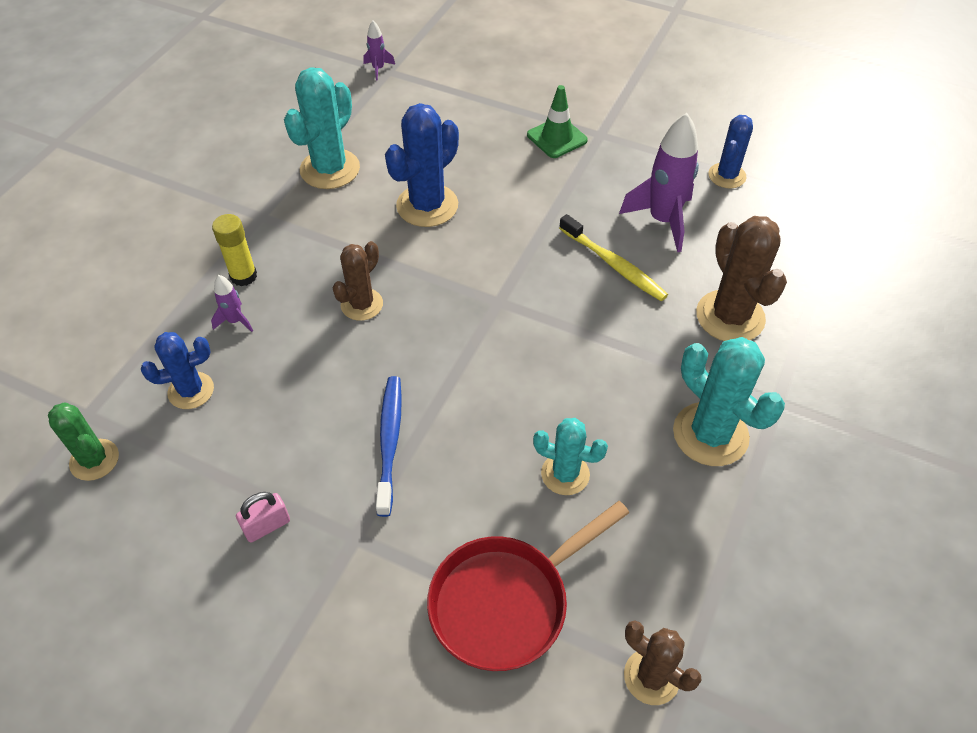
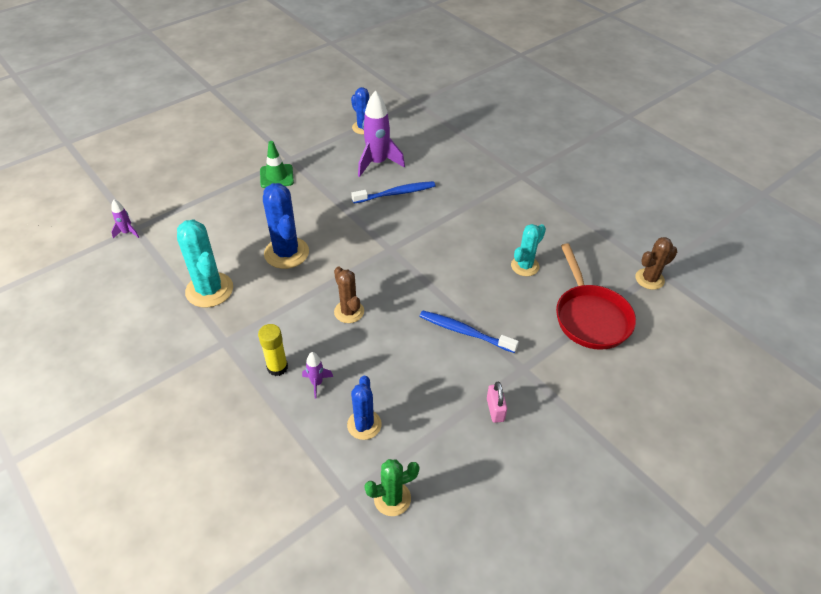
camera: 65 degrees left, 5 degrees down
yellow toothbrush [559,214,668,301] -> blue toothbrush [351,181,435,203]
turquoise cactus [673,337,785,466] -> none
brown cactus [696,216,787,341] -> none

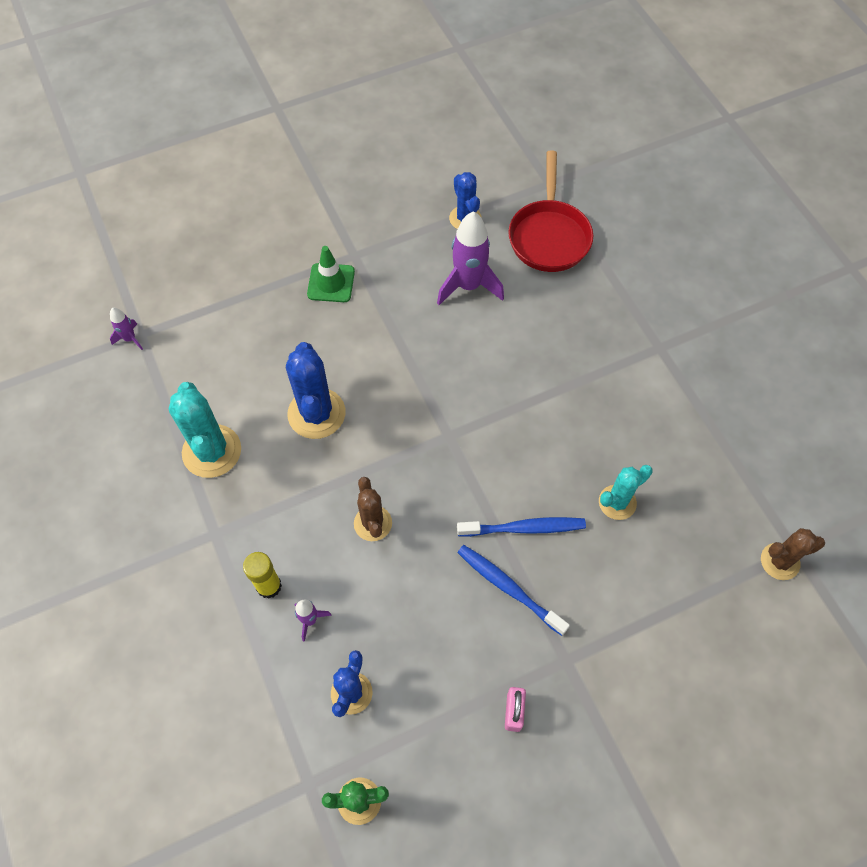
camera: 15 degrees right, 15 degrees up
blue toothbrush [351,181,435,203] -> blue toothbrush moved to [457,517,586,537]
red pan [556,243,636,350] -> red pan moved to [508,150,593,272]

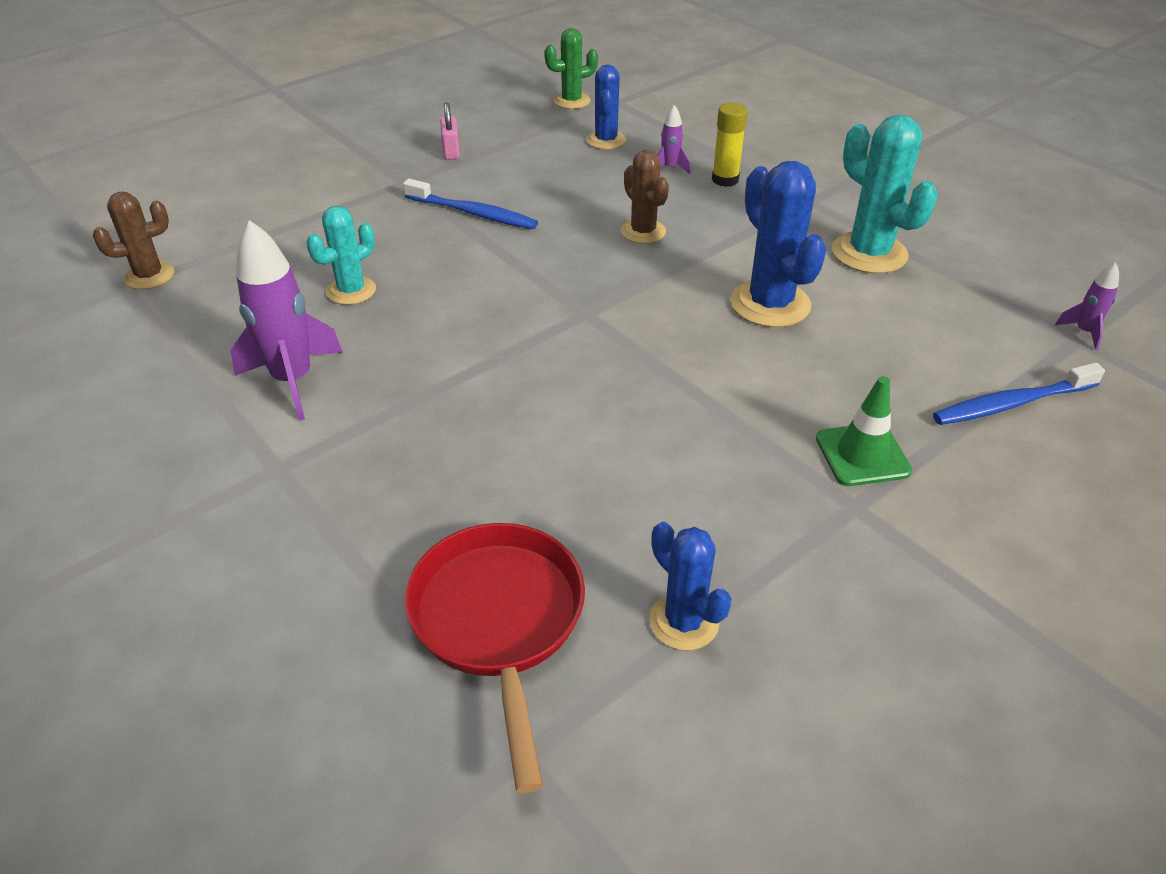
camera: 165 degrees right, 20 degrees down
purple rocket [437,211,504,305] -> purple rocket moved to [230,220,343,421]
blue toothbrush [457,517,586,537] -> blue toothbrush moved to [933,363,1105,425]

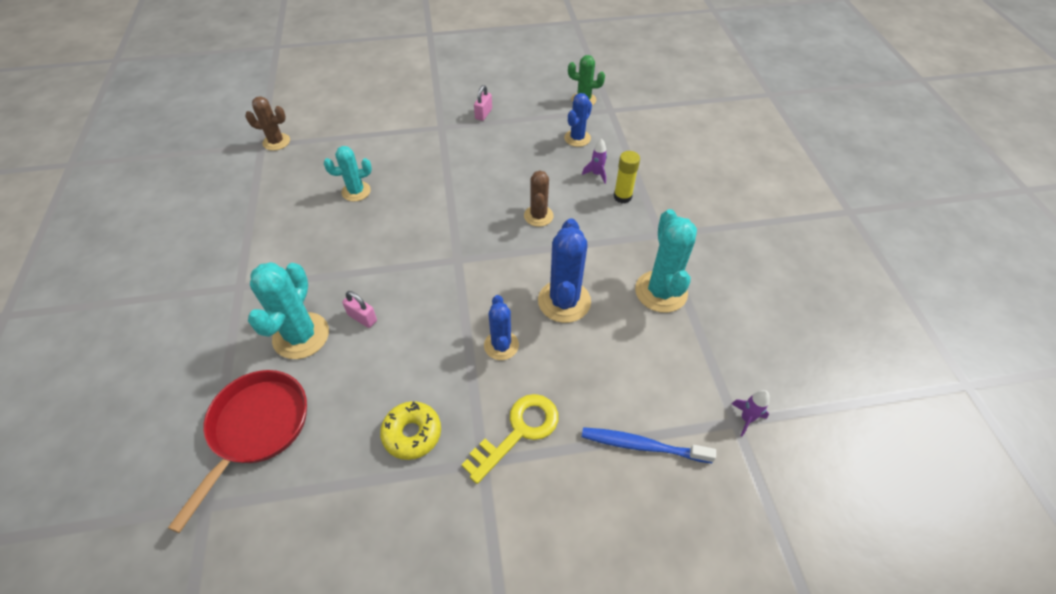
camera: 30 degrees right, 10 degrees up
purple rocket [230,220,343,421] -> none
blue toothbrush [403,179,538,229] -> none
blue cactus [649,522,732,650] -> blue cactus moved to [484,295,519,360]
green traffic cone [816,376,912,486] -> yellow key [462,394,558,484]
none -> turquoise cactus [248,262,329,359]
none -> pink padlock [342,291,377,328]
none -> yellow donut [380,401,441,460]

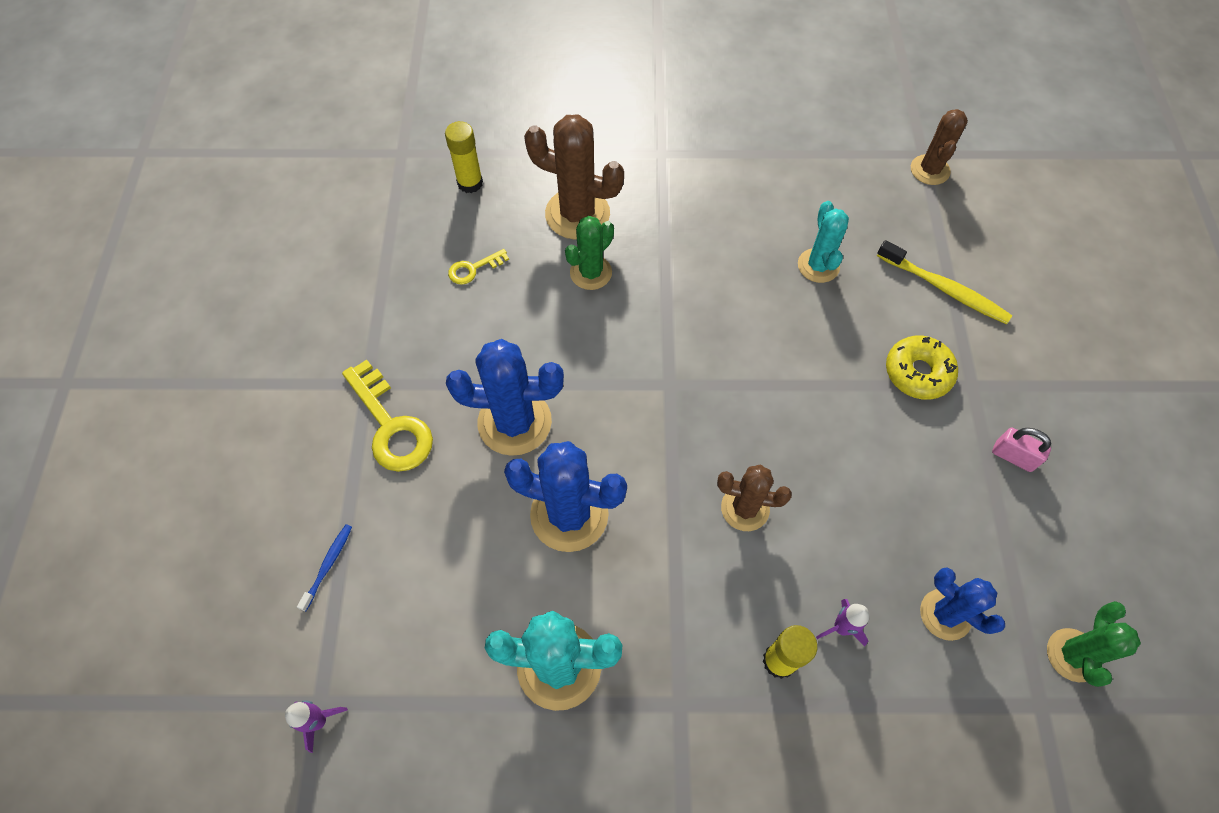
camera: 100 degrees right, 10 degrees up
red pan [168,370,307,533] -> yellow glue stick [445,121,483,193]
turquoise cactus [248,262,329,359] -> brown cactus [524,114,624,240]
pink padlock [342,291,377,328] -> green cactus [565,216,614,290]
yellow donut [380,401,441,460] -> yellow donut moved to [886,336,958,400]
blue cactus [484,295,519,360] -> blue cactus [446,339,564,456], size x1.60
blue toothbrush [582,427,716,463] -> blue toothbrush [297,524,352,611], size x0.55
none -> yellow key [448,249,509,284]
none -> yellow toothbrush [877,240,1012,324]

